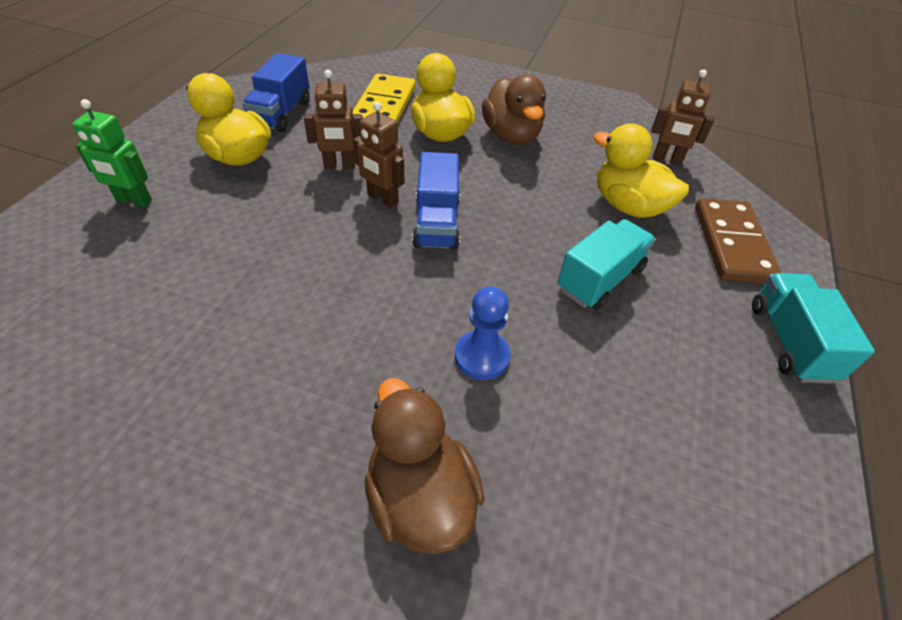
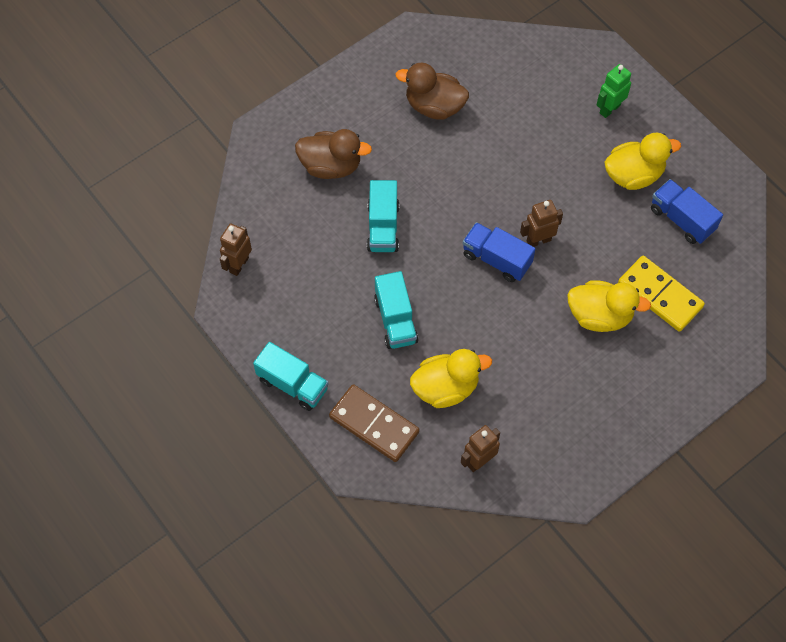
camera: 125 degrees right, 15 degrees up
brown robot [304,70,363,169] -> brown robot moved to [220,223,252,276]
blue pawn [455,286,511,380] -> turquoise truck [367,180,399,252]
brown duck [482,75,546,145] -> brown duck moved to [396,63,469,120]

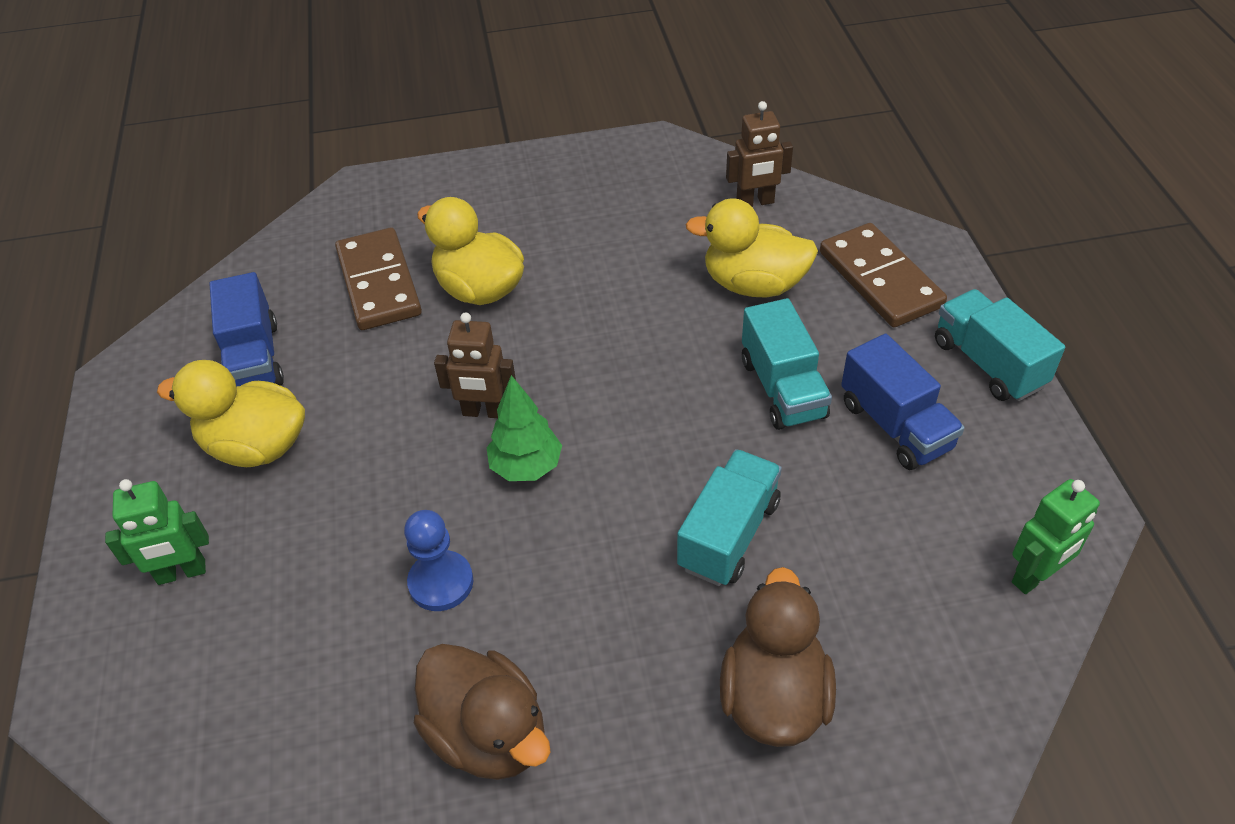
camera: 150 degrees left, 15 degrees down
brown robot [220,223,252,276] -> green robot [1012,479,1100,594]
brown duck [295,129,372,179] -> brown duck turned 60 degrees clockwise [720,567,836,747]
turquoise truck [374,271,418,349] -> turquoise truck turned 150 degrees clockwise [742,298,832,430]
blue truck [463,222,535,282] -> blue truck moved to [841,334,965,470]
yellow domino [618,256,705,332] -> brown domino [335,228,422,330]
none -> blue pawn [404,510,473,611]
none -> green tree [486,375,562,481]

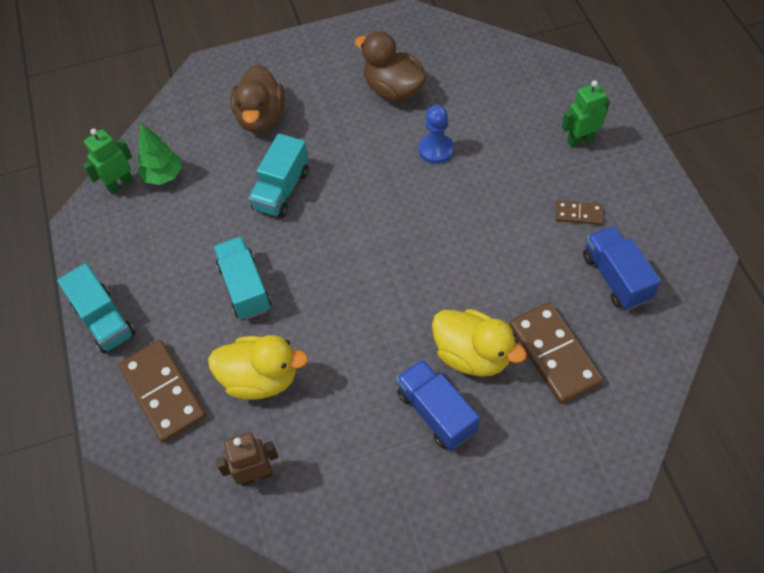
camera: 175 degrees right, 10 degrees up
yellow duck [157,360,305,467] -> brown domino [556,201,603,225]
brown robot [434,312,516,418] -> none
green tree [486,375,562,481] -> green tree moved to [138,123,182,185]
blue truck [841,334,965,470] -> blue truck moved to [396,359,480,451]

